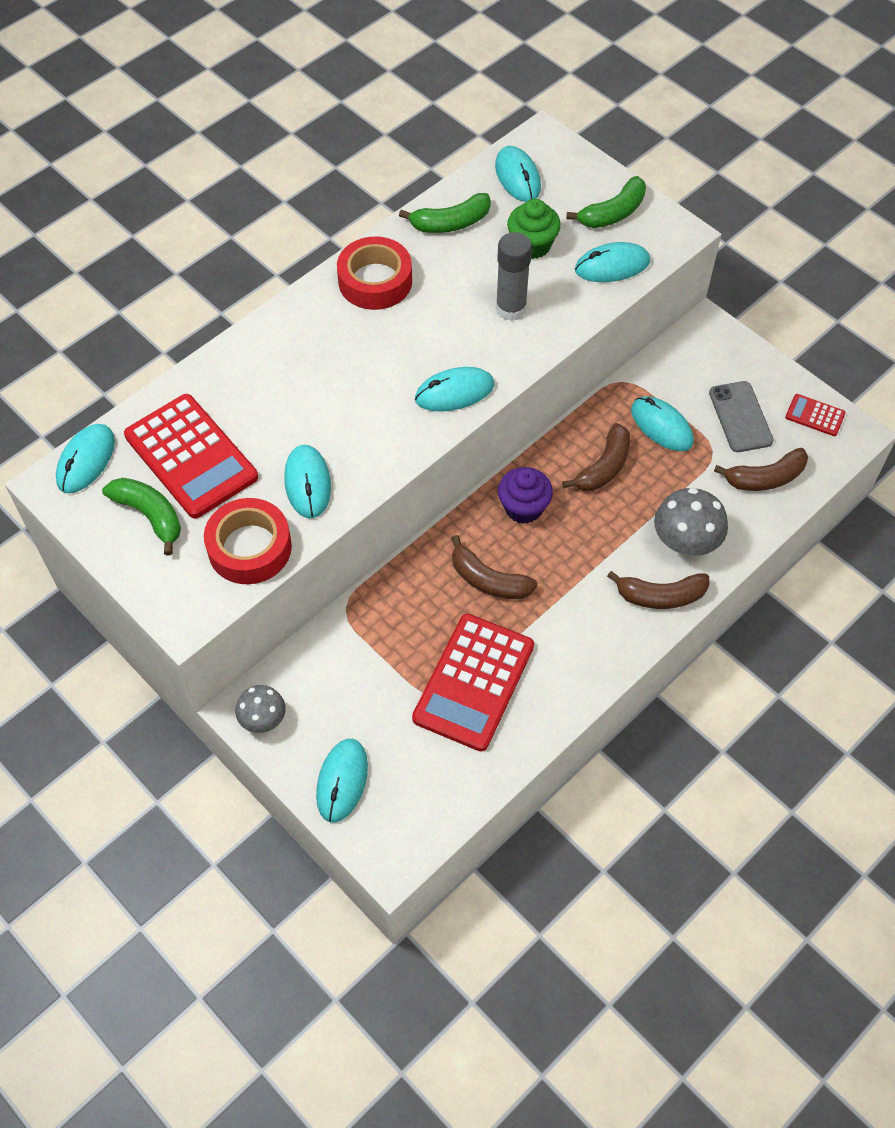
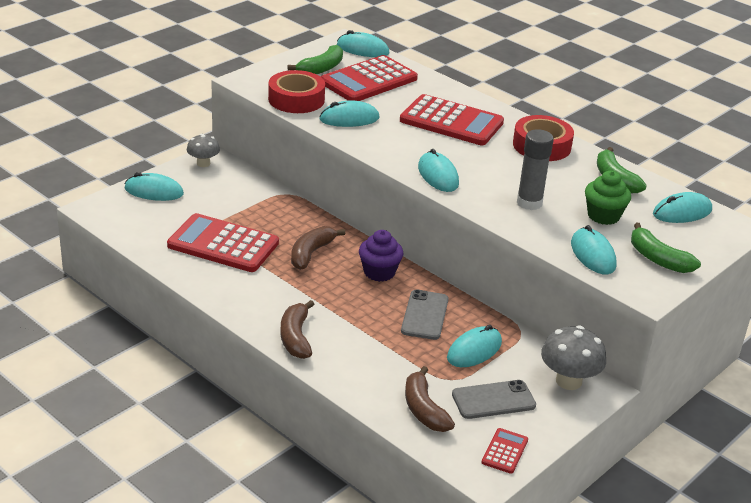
camera: 85 degrees right, 25 degrees down
brown banana [562,423,630,491] -> grey phone [401,289,449,340]
grey mushroom [654,488,728,556] -> grey mushroom moved to [541,326,606,390]
none -> red calculator [400,94,504,145]

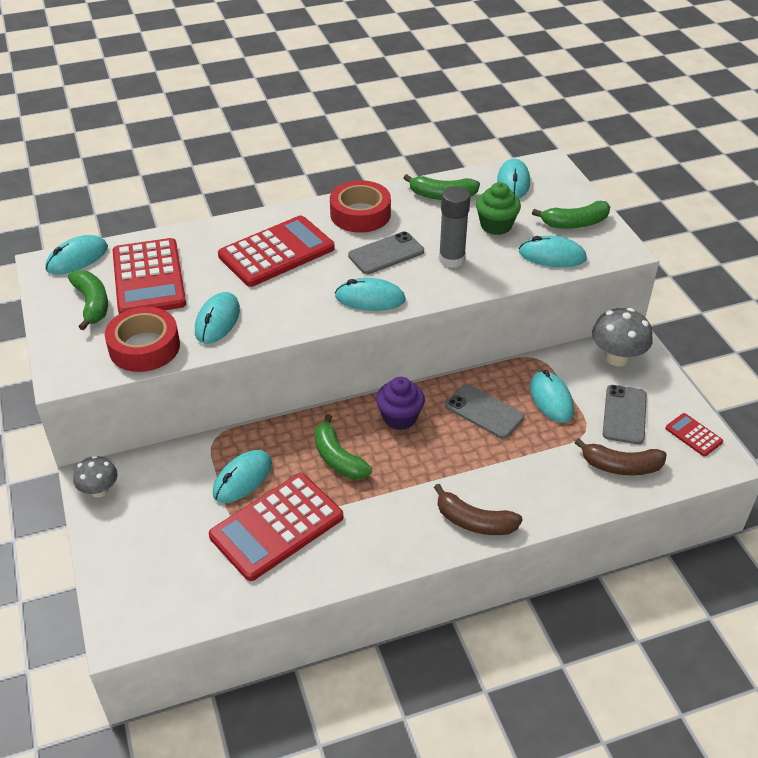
camera: 60 degrees left, 10 degrees up
turquoise mouse [125,172,184,201] -> turquoise mouse moved to [213,450,272,503]
brown banana [291,226,346,270] -> green banana [315,414,372,479]
none -> grey phone [348,231,424,274]

